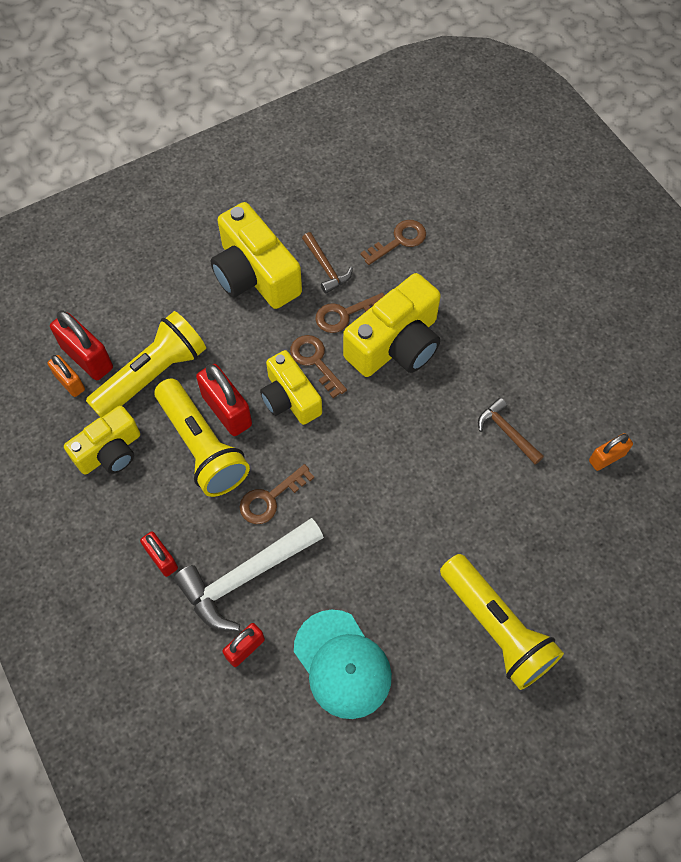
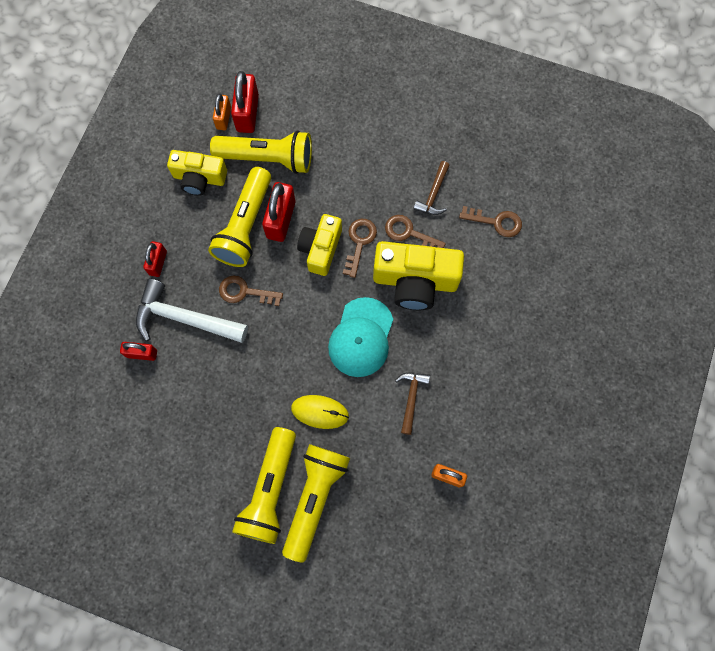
camera: 50 degrees right, 10 degrees up
yellow camera [211,202,302,309] -> none
turquoise cap [294,610,392,719] -> turquoise cap moved to [328,297,393,377]
none -> yellow flashlight [282,444,350,563]
none -> yellow mouse [291,395,349,429]

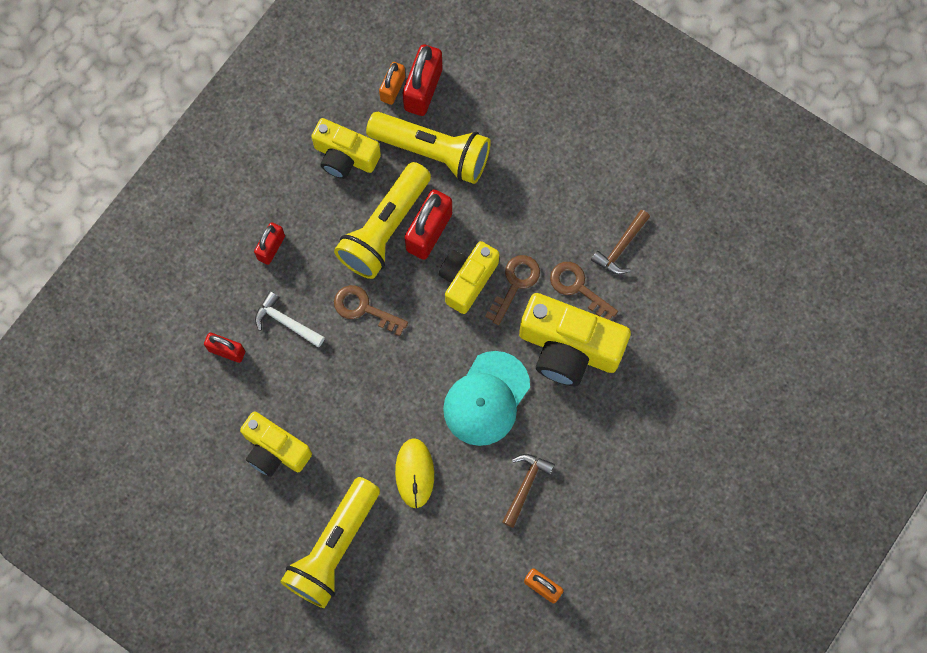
camera: 15 degrees right, 0 degrees up
white hammer [136,279,248,343] -> white hammer [255,291,325,347], size x0.54
yellow flashlight [282,444,350,563] -> none
yellow mouse [291,395,349,429] -> yellow mouse turned 60 degrees clockwise [395,438,434,508]
brown key [459,206,522,237] -> none
none -> yellow camera [240,412,312,477]

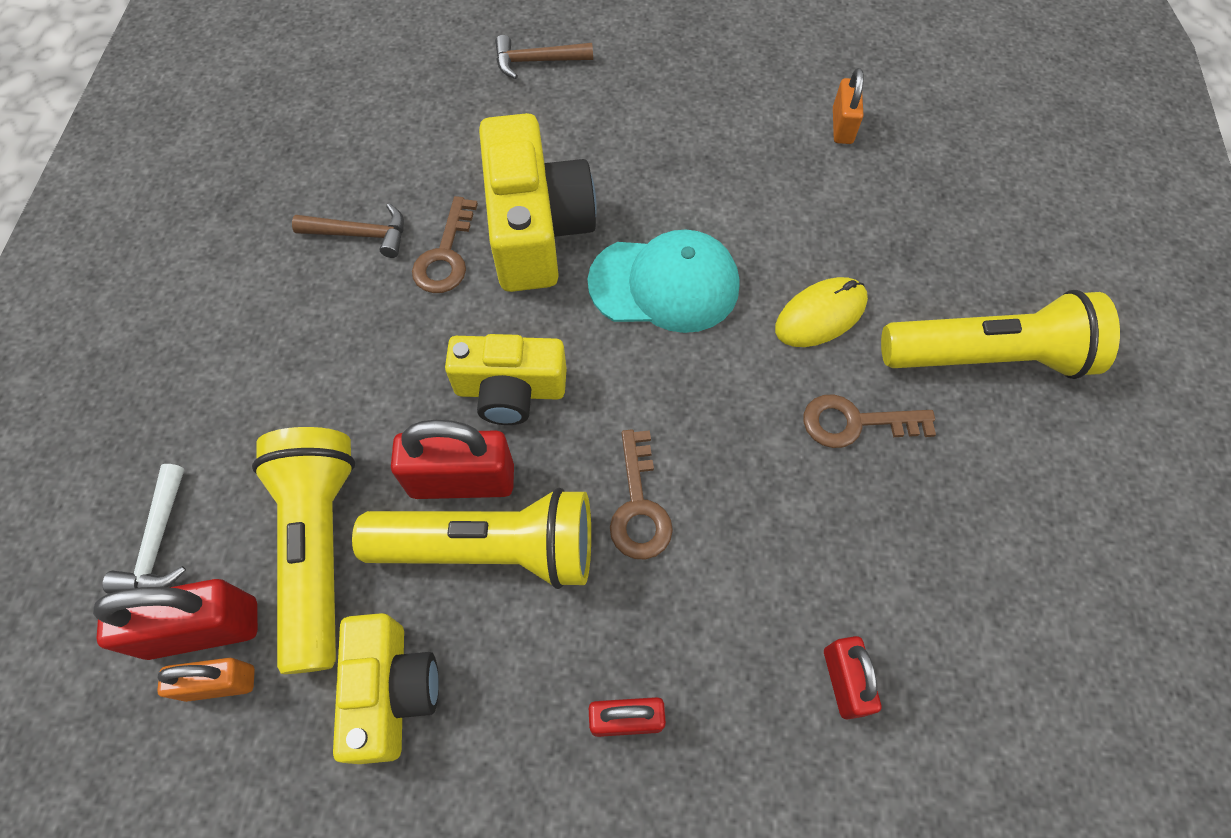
camera: 120 degrees left, 10 degrees down
yellow camera [240,412,312,477] -> none
white hammer [255,291,325,347] -> white hammer moved to [103,464,186,594]
brown key [485,255,540,325] -> brown key moved to [803,394,936,448]
brown hammer [502,454,555,528] -> brown hammer moved to [495,35,593,79]

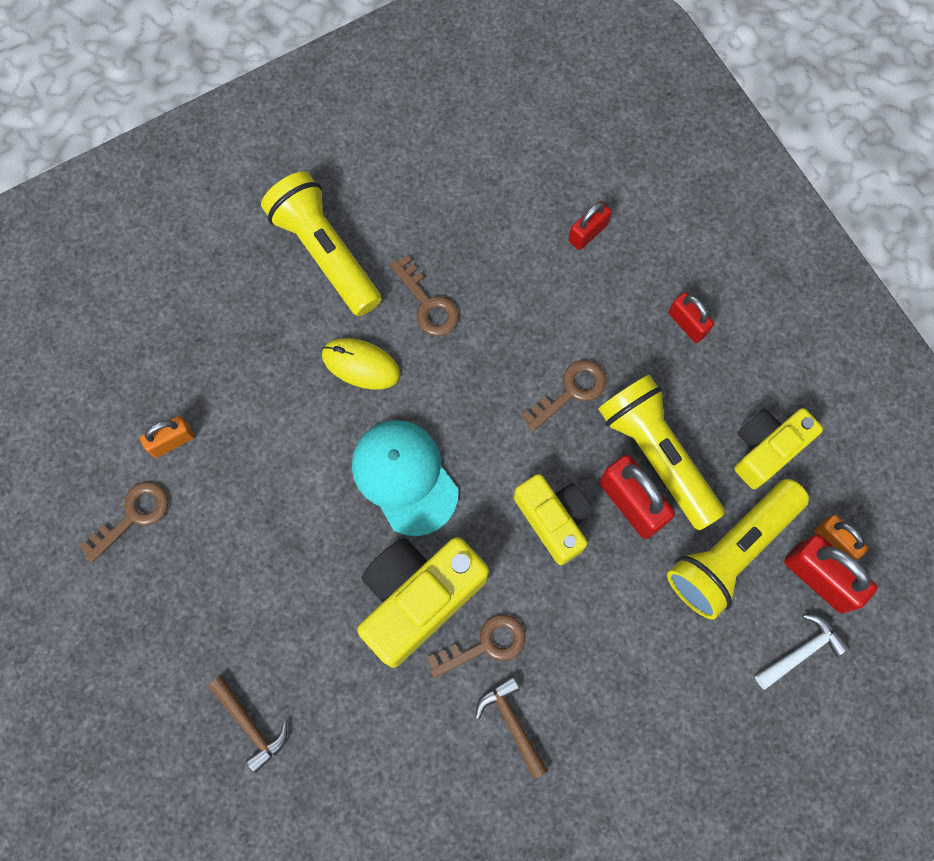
camera: 125 degrees left, 10 degrees up
none -> brown key [80,482,168,562]

